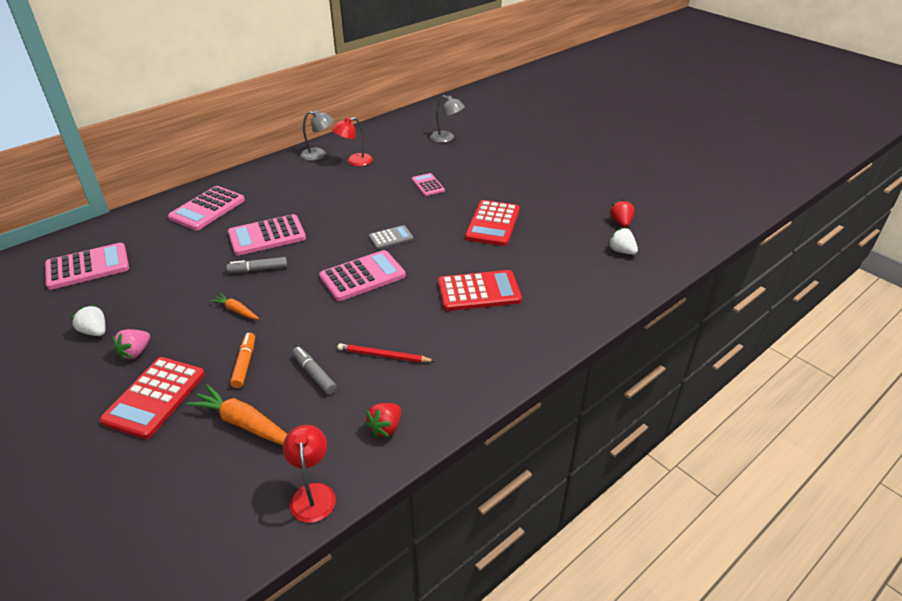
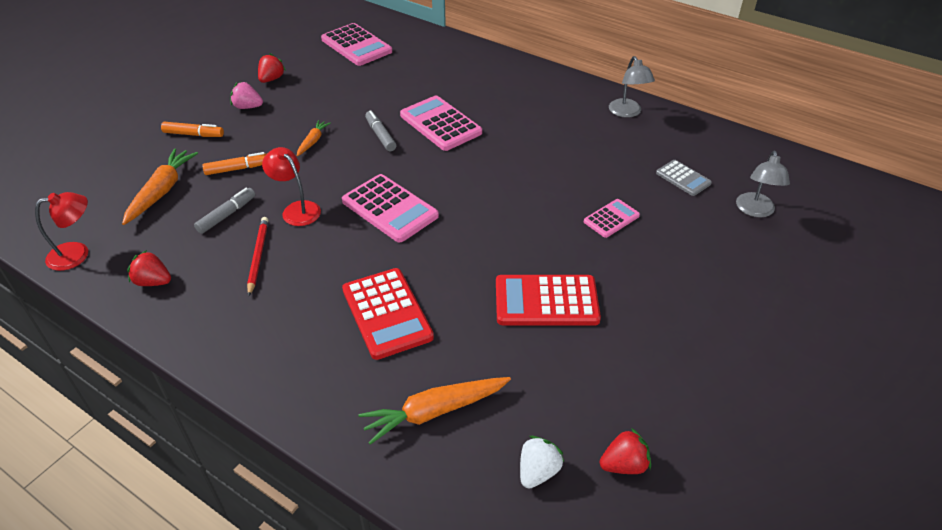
camera: 75 degrees right, 5 degrees up
white strawberry [71,305,106,336] -> red strawberry [258,53,285,83]
red calculator [100,357,205,439] -> orange marker [161,122,224,137]
pink calculator [168,186,245,231] -> none
red lamp [332,117,373,166] -> red lamp moved to [262,147,321,226]
grey calculator [368,225,413,249] -> grey calculator moved to [656,160,712,196]
none -> orange carrot [358,377,511,445]

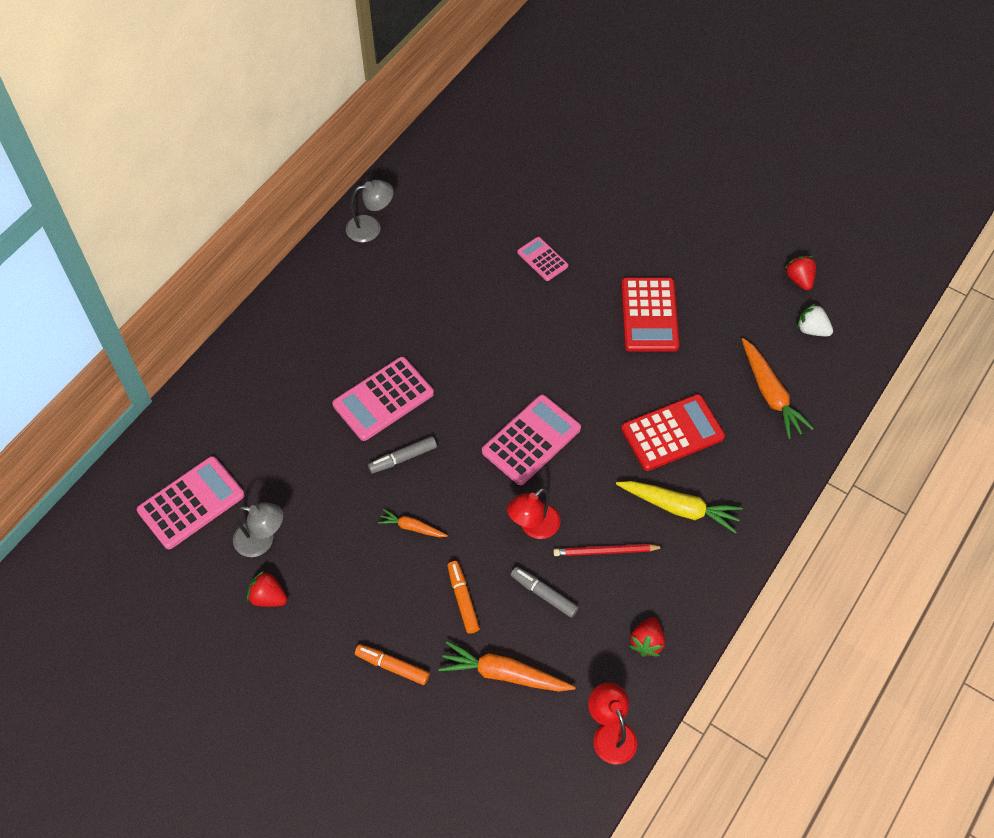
camera: 90 degrees left, 15 degrees up
orange marker [161,122,224,137] -> orange marker turned 75 degrees counterclockwise [355,644,430,685]
pink strawberry [230,82,263,109] -> none
grey calculator [656,160,712,196] -> none
grey lamp [736,151,790,218] -> grey lamp moved to [233,503,283,557]
none -> yellow carrot [616,481,743,533]

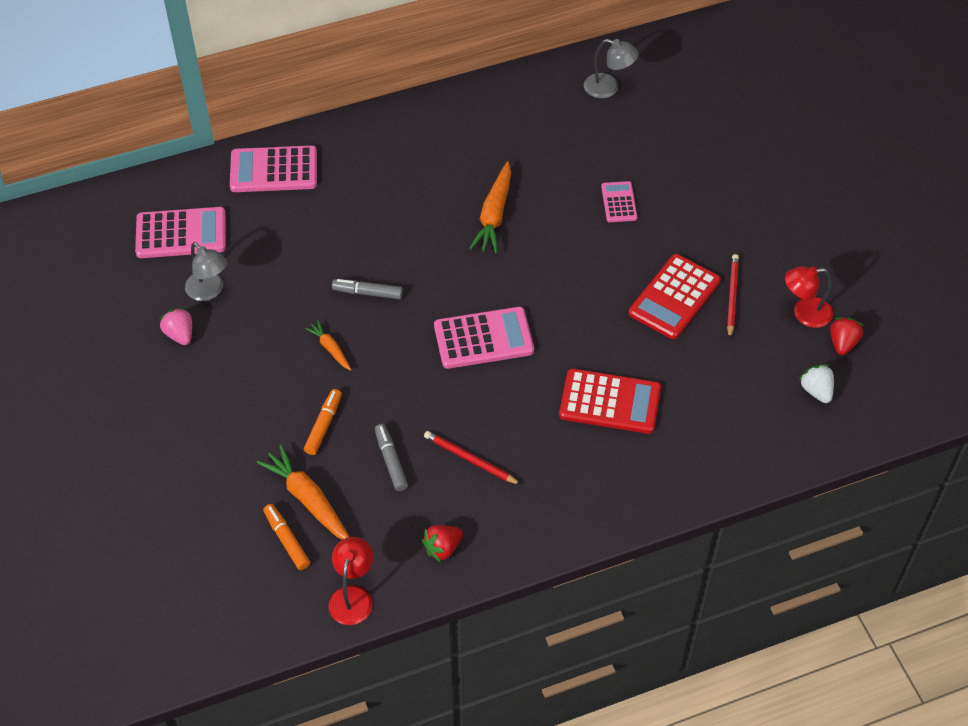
camera: 35 degrees right, 5 degrees down
red strawberry [247,571,287,607] -> pink strawberry [159,307,192,345]
pink calculator [332,357,434,441] -> pink calculator moved to [230,145,317,192]
grey lamp [346,180,393,243] -> grey lamp moved to [584,39,639,98]
orange marker [355,644,430,685] -> orange marker moved to [263,504,310,570]
red lamp [507,488,560,539] -> red lamp moved to [785,266,833,328]
yellow carrot [616,481,743,533] -> none
orange carrot [742,338,814,439] -> orange carrot moved to [470,161,511,253]
none -> red pencil [727,254,739,339]

